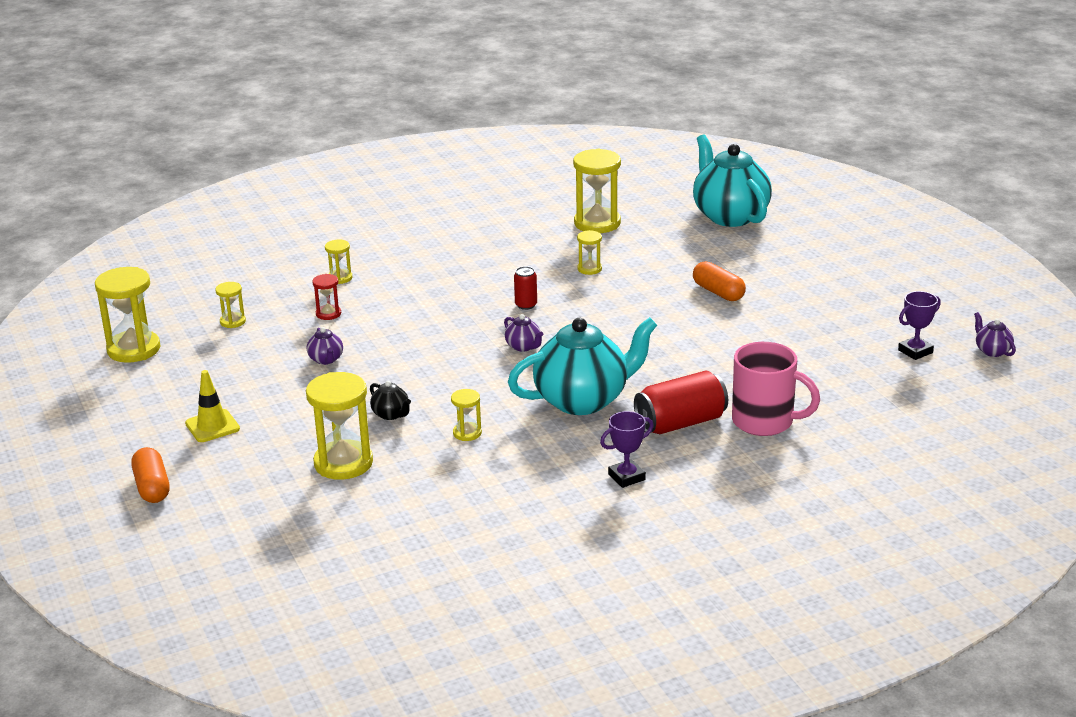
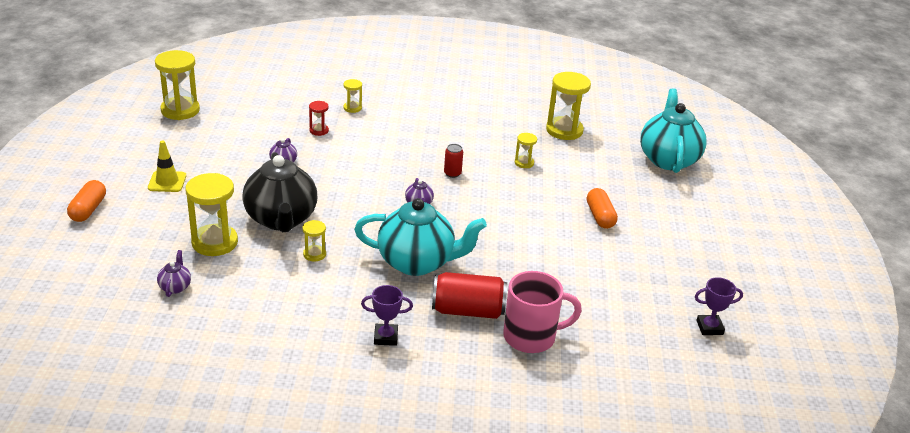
camera: 25 degrees right, 5 degrees up
yellow hourglass [215,282,246,328] -> none
black teapot [370,381,411,420] -> black teapot [242,152,317,232], size x2.46
pink mug [732,342,820,436] -> pink mug turned 60 degrees counterclockwise [503,271,582,353]
purple teapot [974,312,1016,357] -> purple teapot moved to [157,250,191,297]

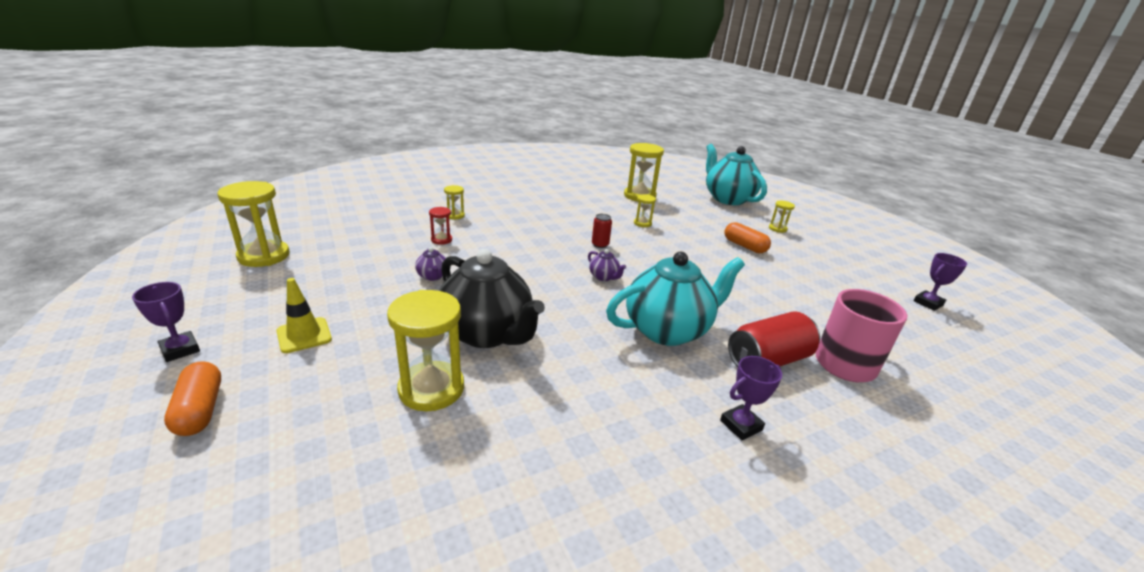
camera: 30 degrees left, 5 degrees down
purple teapot [157,250,191,297] -> none
yellow hourglass [303,220,326,261] -> yellow hourglass moved to [769,201,795,233]
none -> purple trophy [132,282,200,362]

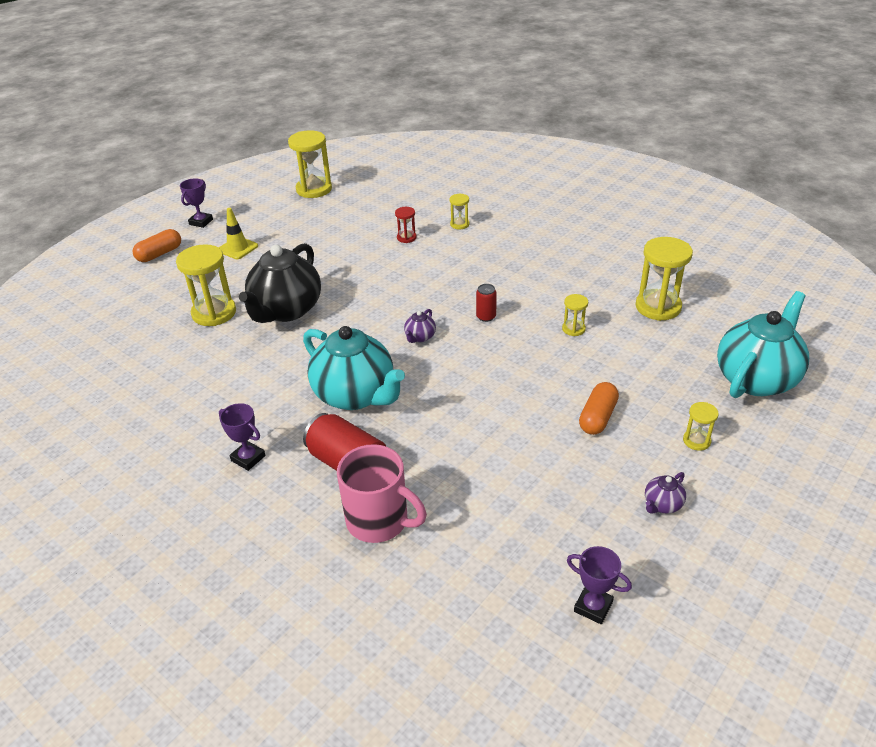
camera: 70 degrees right, 10 degrees up
purple teapot [415,247,446,281] -> purple teapot moved to [645,472,686,514]

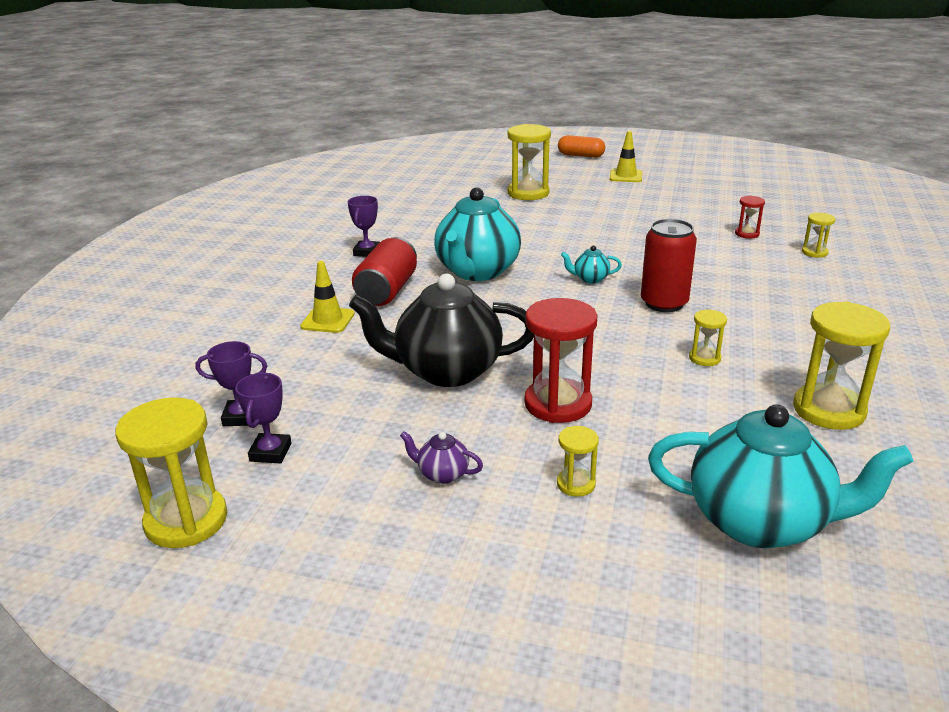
camera: 65 degrees right, 10 degrees down
purple trophy [180,178,213,228] -> purple trophy moved to [196,341,267,426]
black teapot [239,243,321,323] -> black teapot moved to [349,274,534,387]
yellow hourglass [288,130,332,198] -> yellow hourglass moved to [115,397,227,548]
pink mug [337,444,427,543] -> yellow traffic cone [300,261,355,333]
purple teapot [404,309,436,343] -> turquoise teapot [561,246,622,284]
red can [476,284,497,322] -> red can [641,219,697,312], size x1.93
orange capsule [579,382,619,435] -> red hourglass [524,298,598,423]

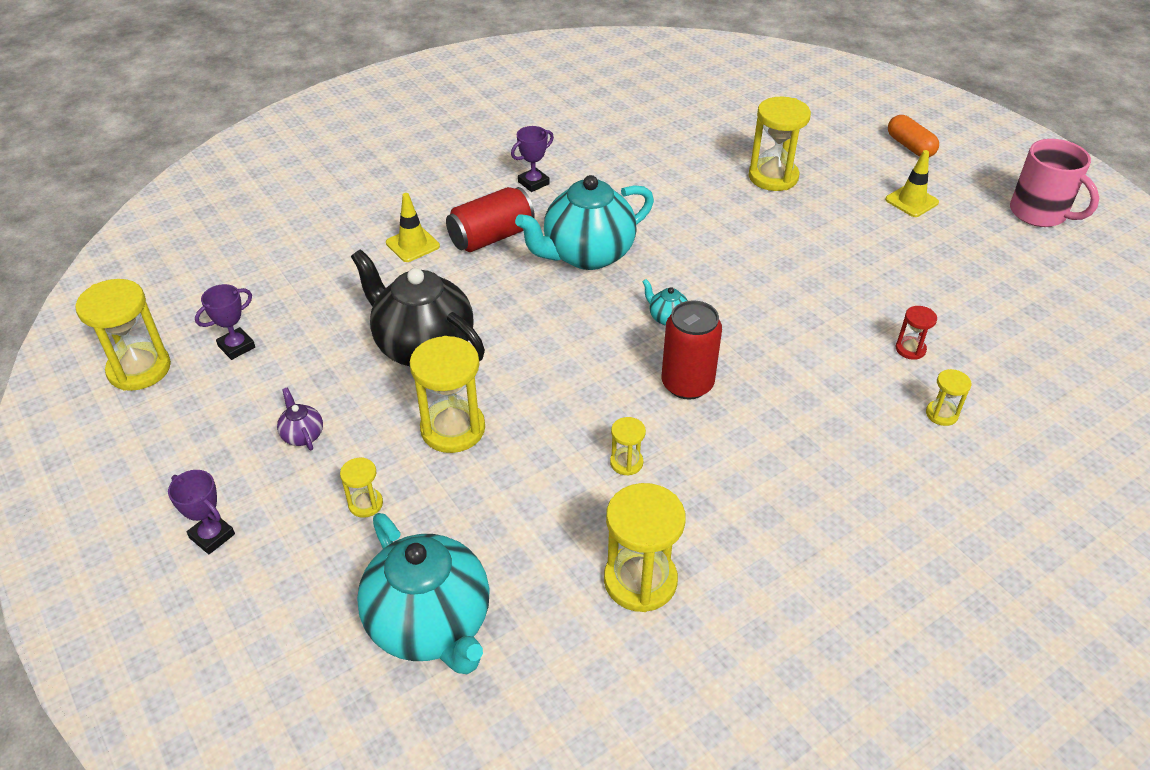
camera: 40 degrees right, 15 degrees up
purple trophy [196,341,267,426] -> purple trophy moved to [168,470,235,554]
red hourglass [524,298,598,423] -> yellow hourglass [410,336,485,453]
none -> pink mug [1010,139,1099,227]

